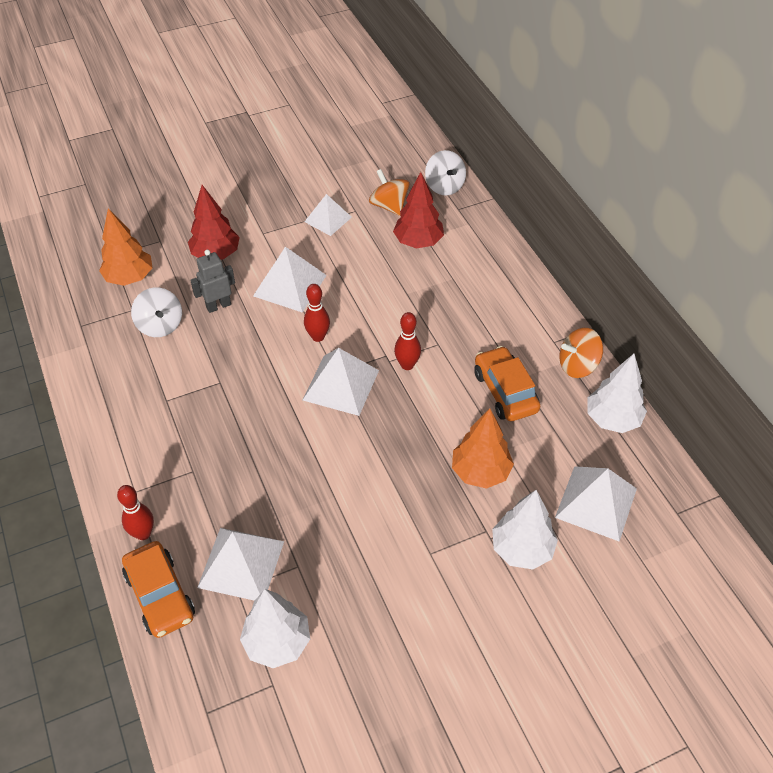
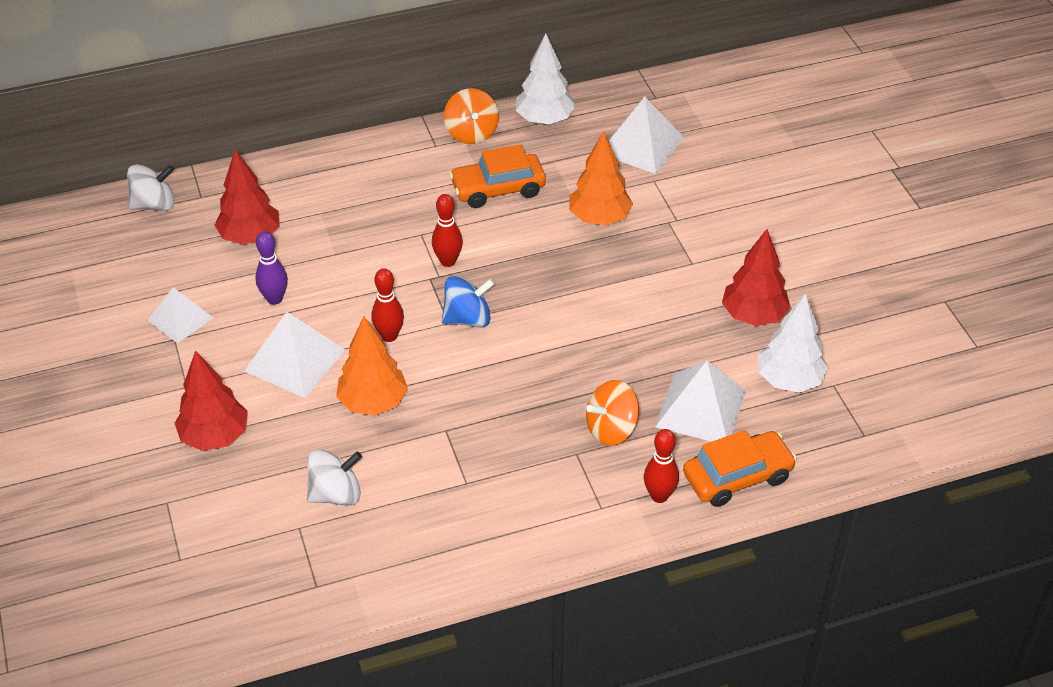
camera: 85 degrees left, 5 degrees down
orange tree [99,208,153,286] -> orange tree moved to [336,317,408,415]
grey robot [190,250,235,313] -> none
white pyramid [303,348,379,416] -> blue spinning top [442,276,494,327]
orange spinning top [369,169,410,216] -> orange spinning top moved to [586,380,639,446]
white tree [492,490,558,570] -> none
none -> purple bowling pin [255,231,288,305]
none -> red tree [722,229,791,326]

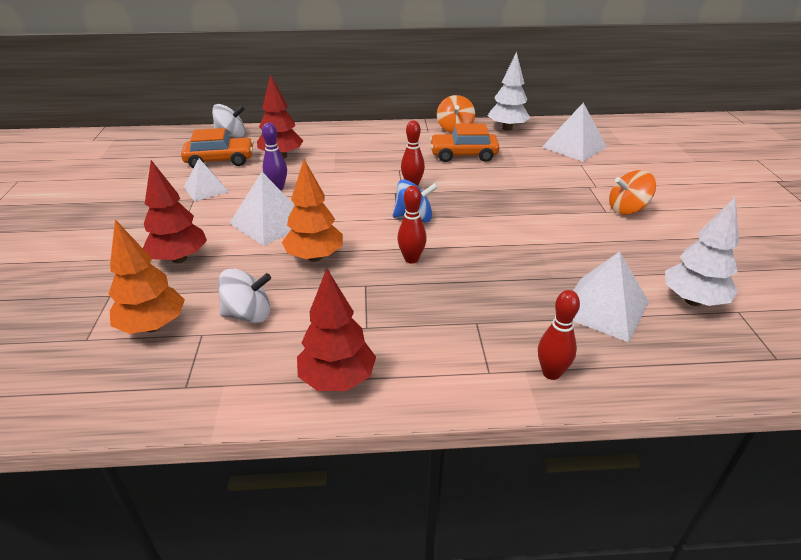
camera: 15 degrees right, 10 degrees down
red bowling pin [371,268,404,342] -> red bowling pin moved to [397,186,427,264]
orange tree [570,131,633,225] -> orange tree moved to [109,219,185,334]
orange spinning top [586,380,639,446] -> orange spinning top moved to [609,170,656,215]
orange car [683,430,797,507] -> orange car moved to [181,128,254,168]
red tree [722,229,791,326] -> red tree moved to [297,268,376,391]

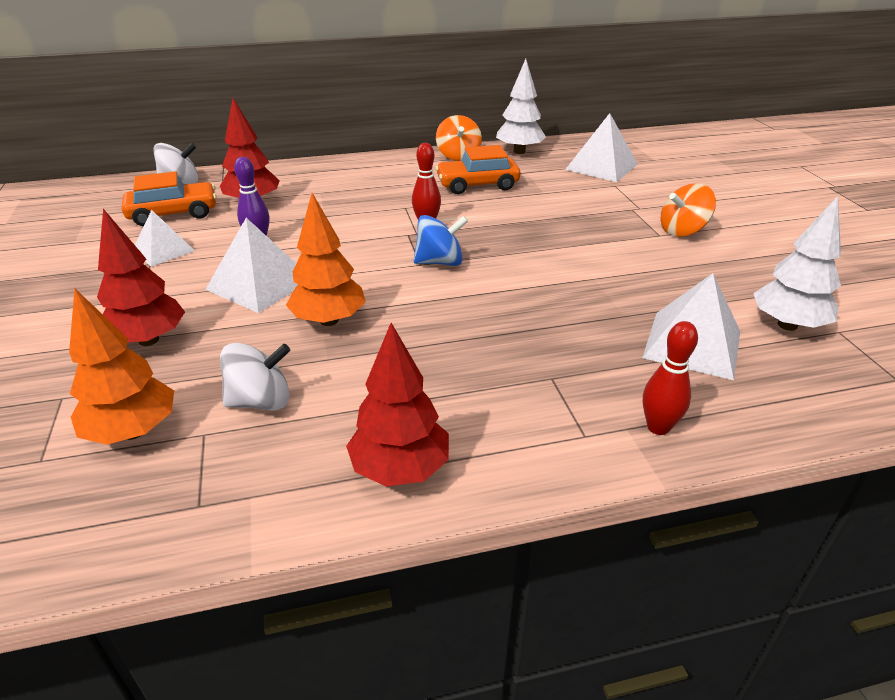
camera: 10 degrees left, 0 degrees up
red bowling pin [397,186,427,264] -> none

